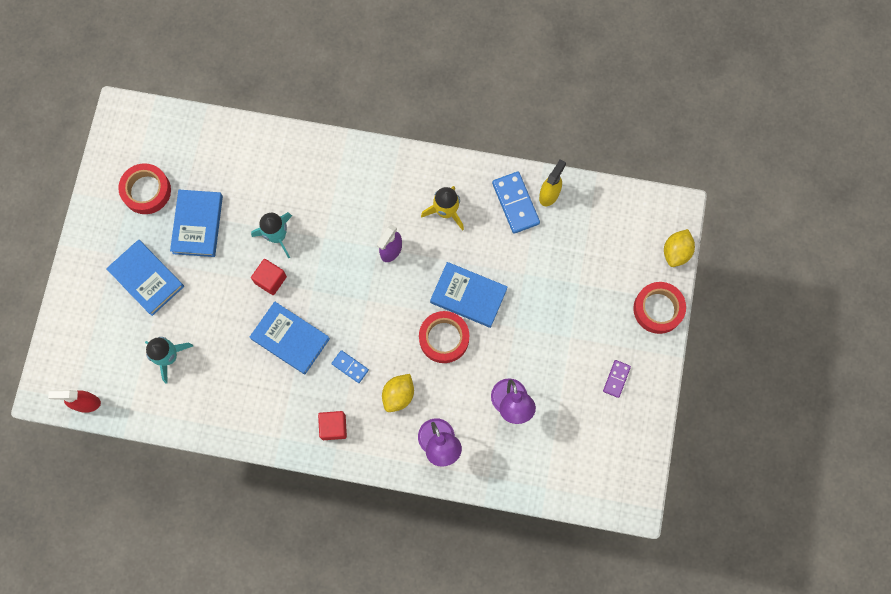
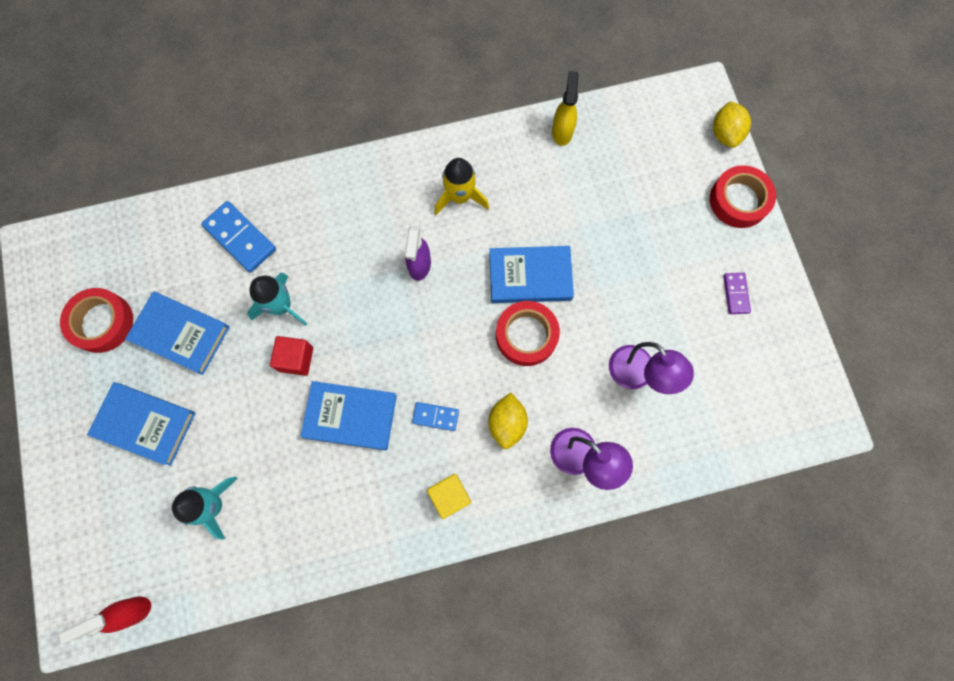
camera: 25 degrees left, 0 degrees up
blue book [170,190,223,257] -> blue book turned 45 degrees counterclockwise [125,291,230,375]
red cube [318,411,347,440] -> yellow cube [427,474,471,519]
blue domino [492,172,540,234] -> blue domino moved to [201,201,276,272]

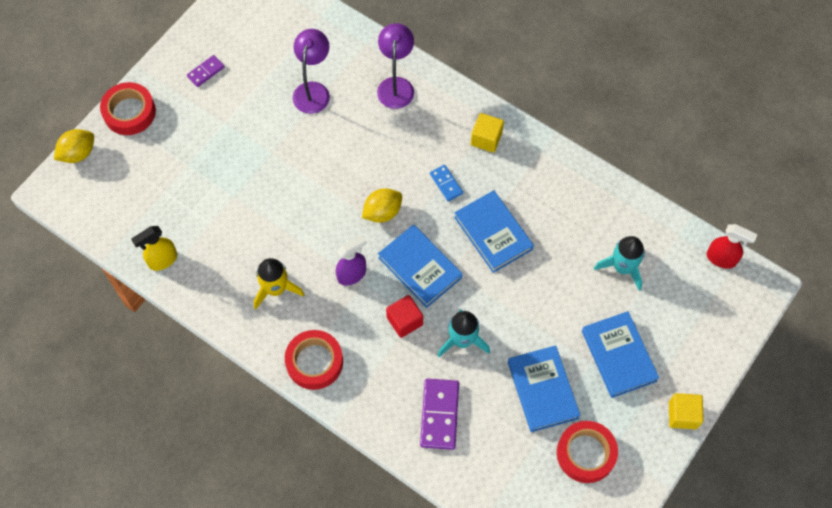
camera: 130 degrees left, 10 degrees down
blue domino [201,201,276,272] -> purple domino [420,379,459,450]
red cube [270,336,313,376] -> red cube moved to [386,295,423,338]
yellow lemon [488,392,528,449] -> yellow lemon moved to [362,188,402,223]
blue book [489,246,574,303] -> blue book moved to [378,224,462,308]
red tape [496,301,560,366] -> red tape moved to [285,330,343,390]
none -> yellow cube [669,393,704,429]

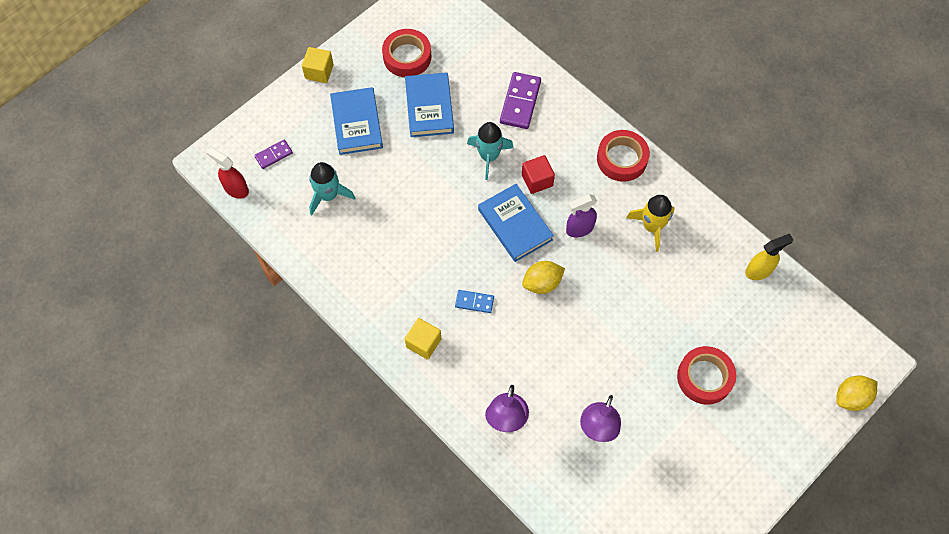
camera: 170 degrees left, 0 degrees up
red tape [100,82,156,135] -> red tape moved to [677,346,736,405]
purple domino [187,55,224,87] -> purple domino moved to [254,140,293,169]
blue domino [430,165,463,201] -> blue domino turned 60 degrees counterclockwise [455,290,494,313]
blue book [454,190,534,273] -> none

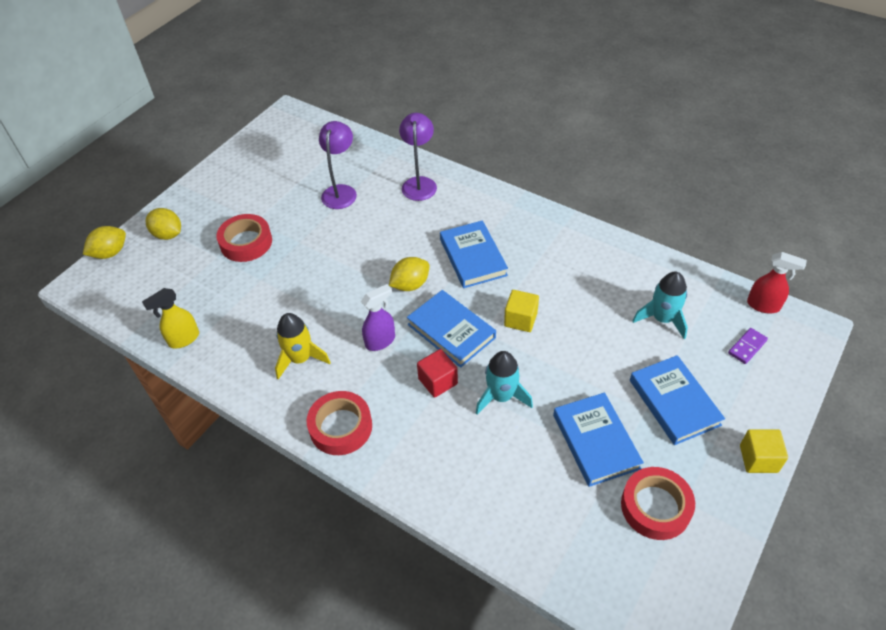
camera: 170 degrees right, 15 degrees down
yellow cube [405,318,441,360] -> yellow cube moved to [504,290,539,332]
blue domino [455,290,494,313] -> blue book [440,220,508,288]
purple domino [500,72,541,129] -> none
none -> yellow lemon [145,208,181,240]

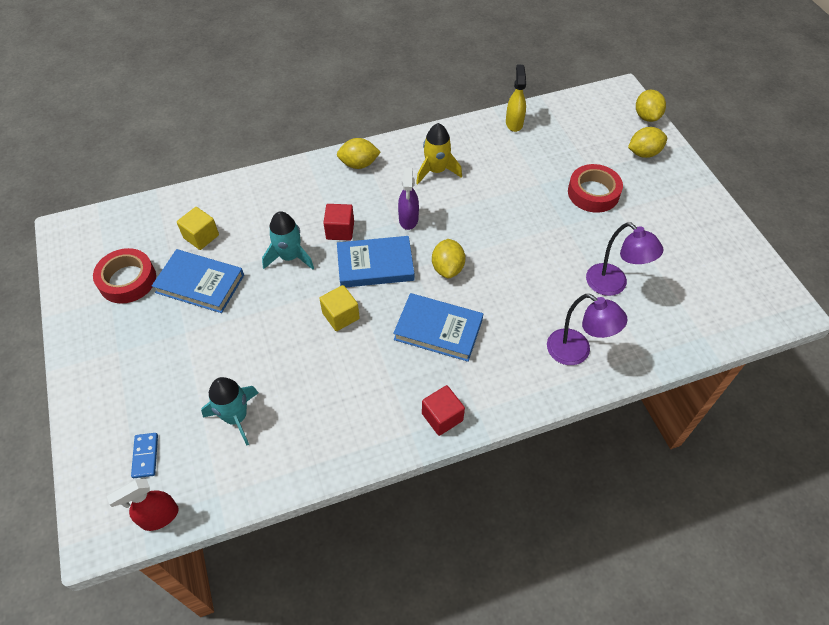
camera: 125 degrees right, 5 degrees up
red tape [307,391,372,455] -> yellow lemon [337,138,381,169]
blue book [630,355,725,445] -> none
purple domino [728,328,768,364] -> blue domino [131,433,158,478]
yellow cube [740,429,788,473] -> yellow cube moved to [177,207,219,250]
none -> red cube [422,385,465,436]

